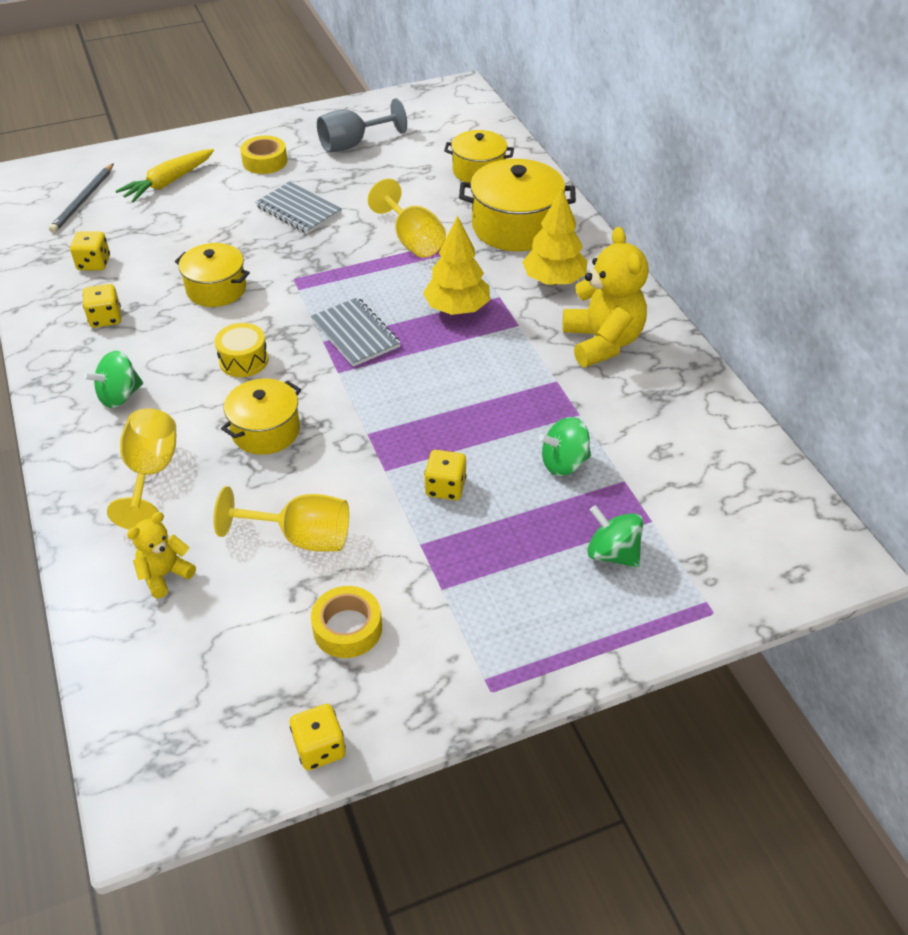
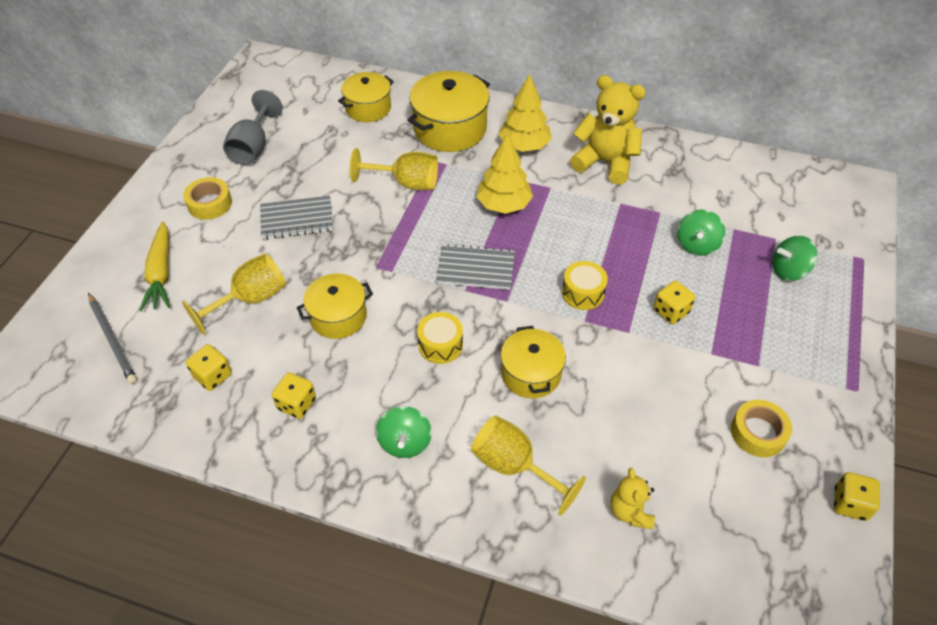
camera: 50 degrees left, 5 degrees up
yellow goblet [213,486,349,552] -> yellow goblet moved to [182,253,286,335]
none -> yellow drum [562,261,608,310]

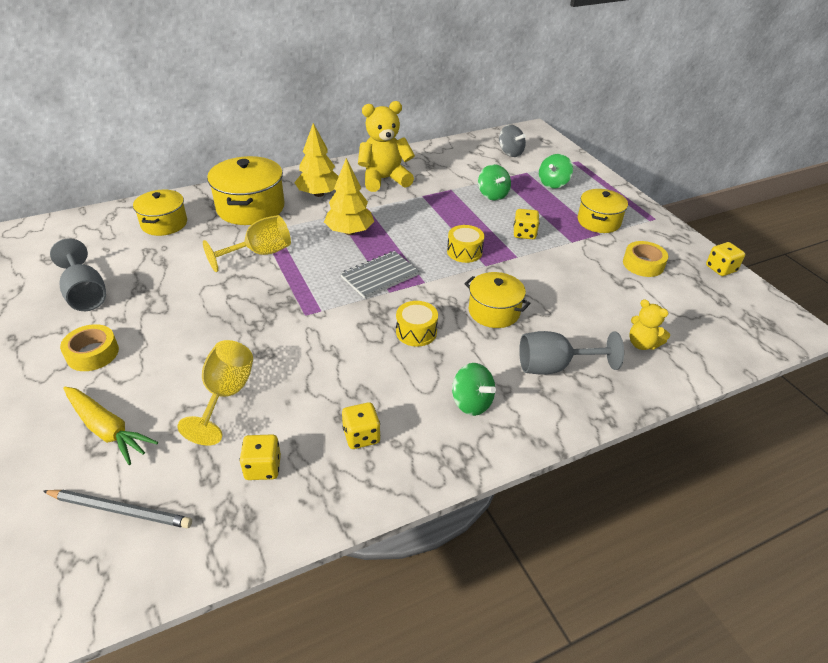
camera: 45 degrees left, 10 degrees down
grey notebook [260,196,333,239] -> none
yellow pot [296,273,373,339] -> yellow pot moved to [578,189,628,233]
yellow goblet [471,415,586,516] -> grey goblet [519,331,624,375]
none -> grey spinning top [499,125,526,157]

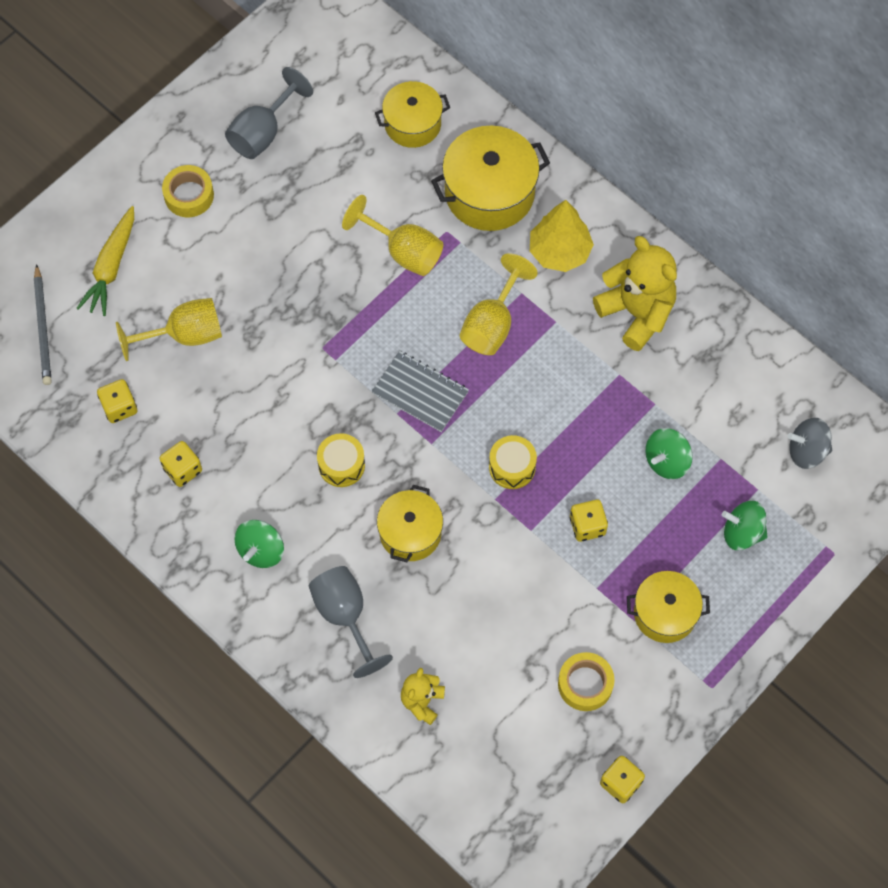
camera: 70 degrees right, 25 degrees up
yellow tree [324,158,374,235] -> yellow goblet [460,253,538,355]
grey spinning top [499,125,526,157] -> grey spinning top turned 60 degrees clockwise [788,418,832,469]

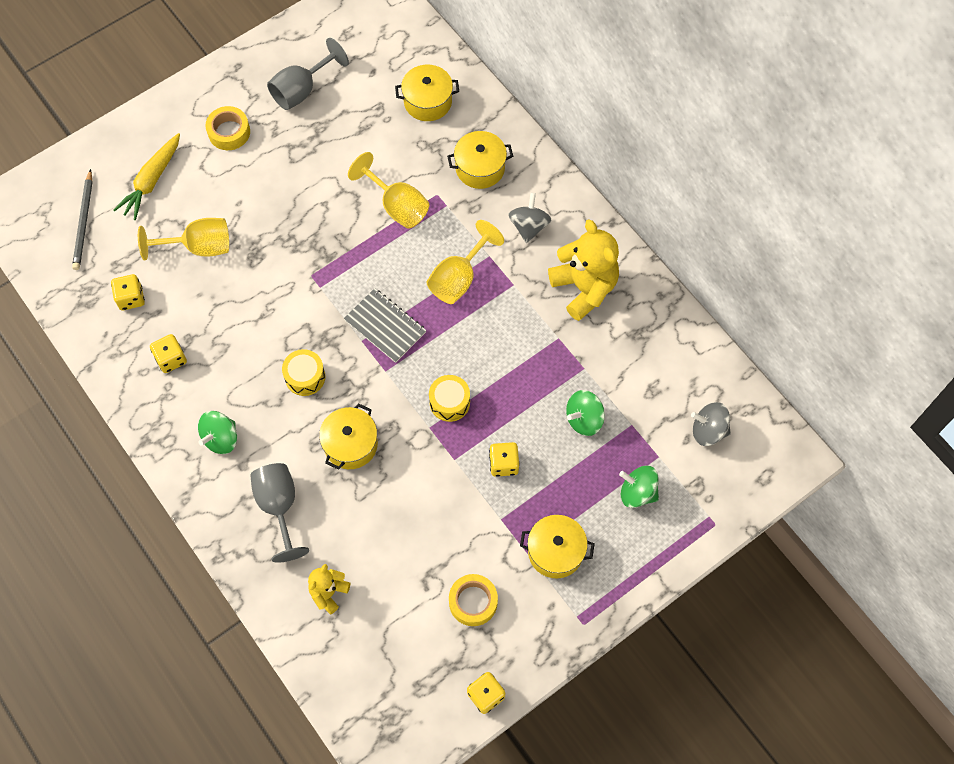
camera: 10 degrees right, 0 degrees up
yellow pot [431,126,550,231] -> yellow pot [447,131,513,189], size x0.64
yellow tree [530,200,594,272] -> grey spinning top [508,193,551,243]

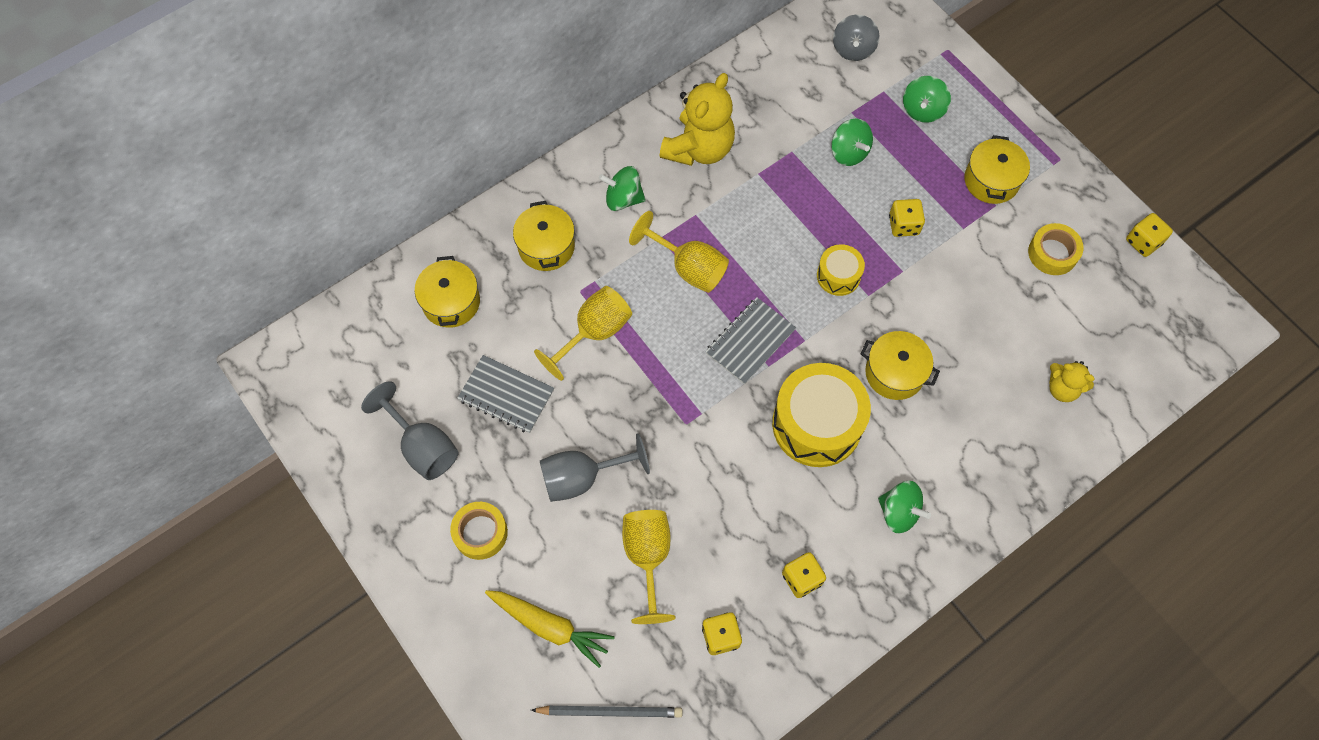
camera: 90 degrees left, 0 degrees up
grey goblet [250,463,309,563] -> grey goblet moved to [540,433,650,502]
yellow drum [282,349,326,396] -> yellow drum [772,363,871,467], size x1.94
grey spinning top [508,193,551,243] -> green spinning top [599,166,646,211]
yellow teddy bear [548,219,619,321] -> yellow teddy bear turned 150 degrees clockwise [660,73,735,166]
none -> grey notebook [457,355,554,433]

